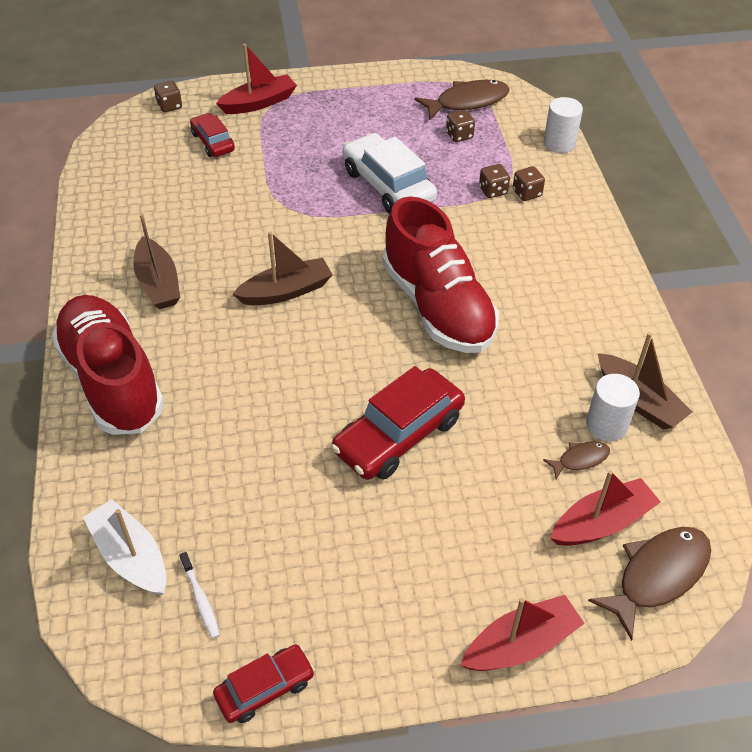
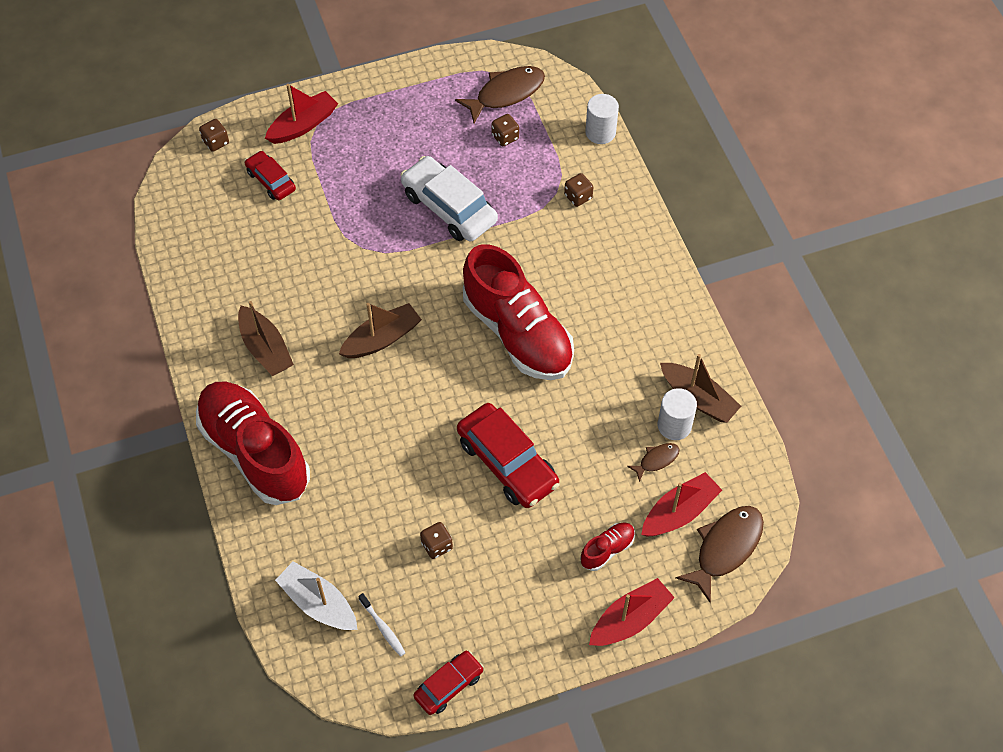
camera: 10 degrees left, 10 degrees up
red car [331,366,465,480] -> red car turned 75 degrees counterclockwise [457,403,560,508]
brown dice [479,164,510,198] -> brown dice moved to [420,522,453,559]
none -> red shoe [580,522,635,571]

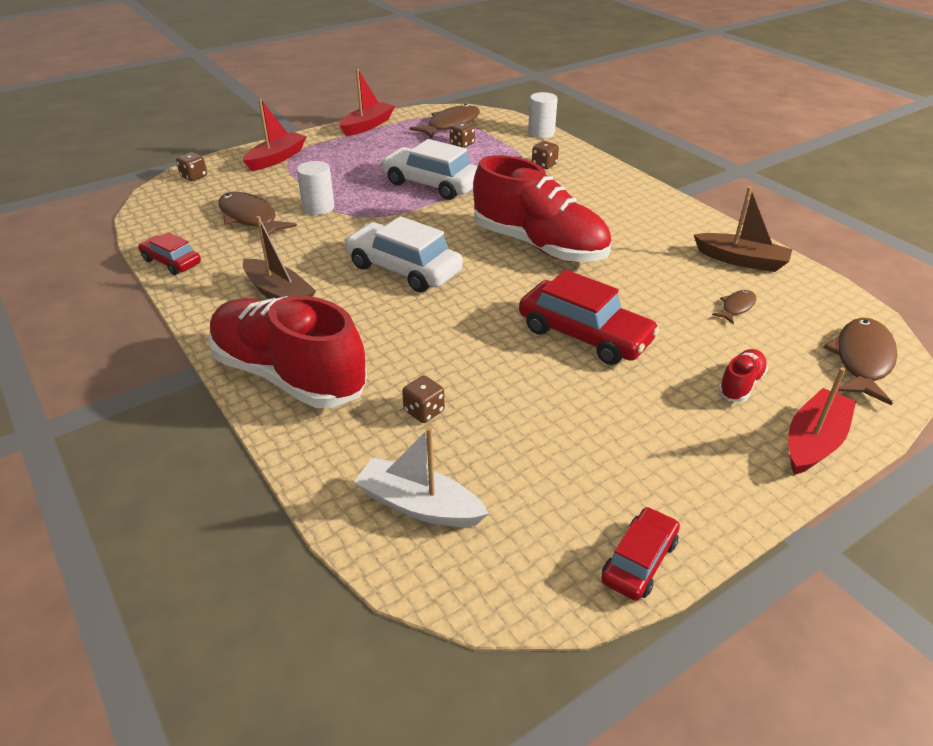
camera: 15 degrees left, 20 degrees down
red car [245,151,296,200] -> red car moved to [138,232,201,275]
brown boat [339,303,422,358] -> white car [344,216,463,292]
white toothbrush [358,593,406,657] -> none
brown dice [420,522,453,559] -> brown dice moved to [402,376,445,423]
red boat [641,472,722,537] -> red boat moved to [339,68,395,136]
white cylinder [657,388,697,440] -> white cylinder moved to [297,161,335,215]
none -> brown fish [218,192,297,236]

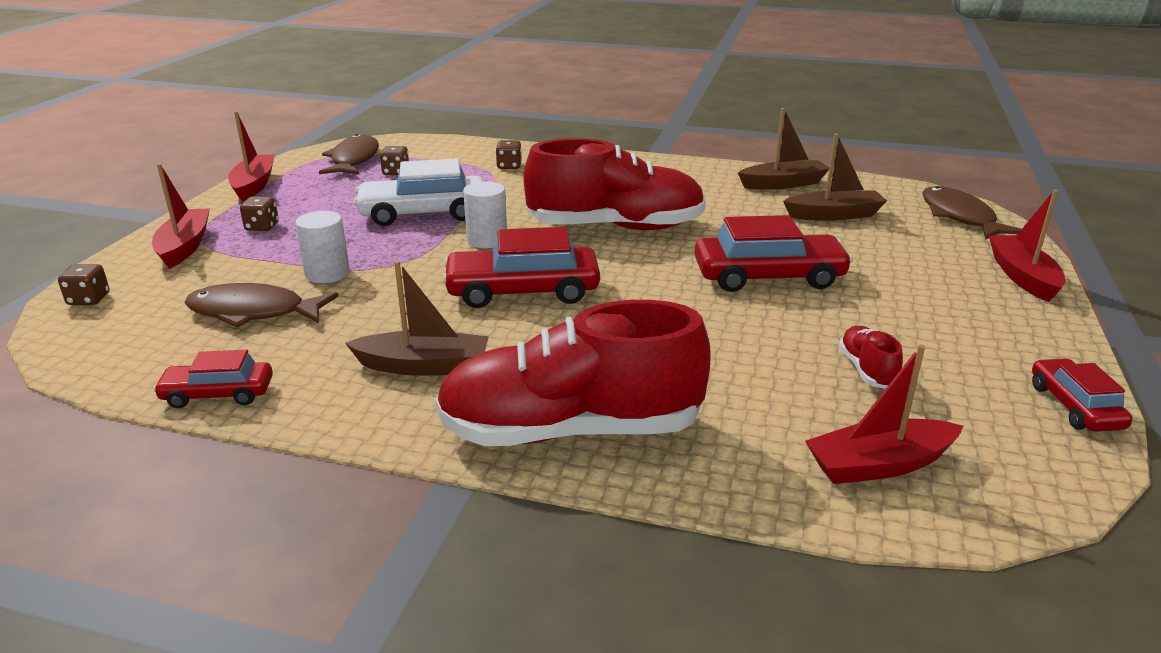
camera: 40 degrees left, 10 degrees down
white car [344,216,463,292] -> red car [442,227,600,308]
white boat [354,427,489,527] -> red boat [805,345,963,484]
brown dice [402,376,445,423] -> brown dice moved to [240,196,279,231]
white cylinder [528,92,558,138] -> white cylinder moved to [463,181,507,248]
brown fish [712,290,756,324] -> brown boat [783,133,887,221]
red shoe [718,349,768,402] -> red shoe moved to [839,326,903,389]

